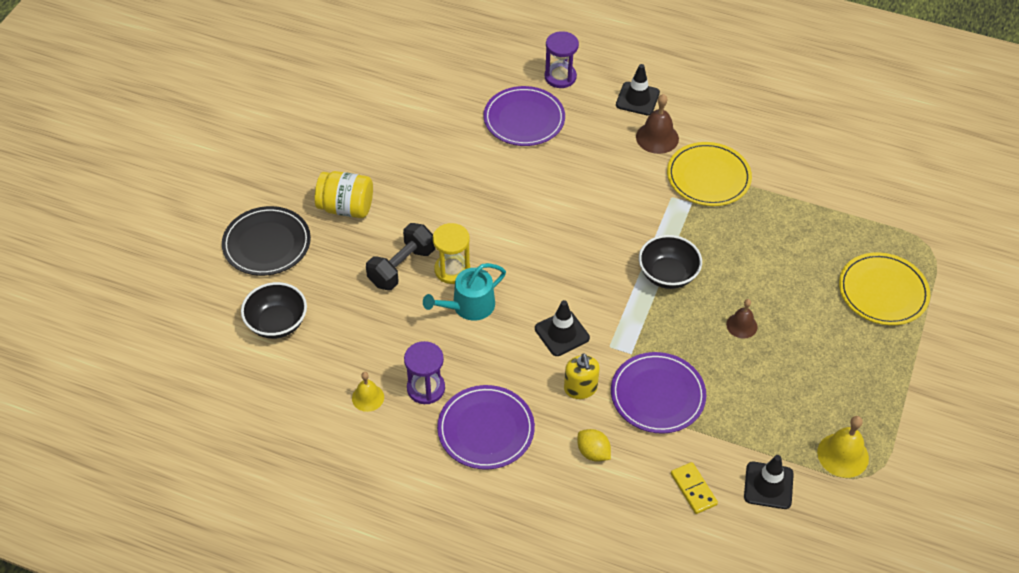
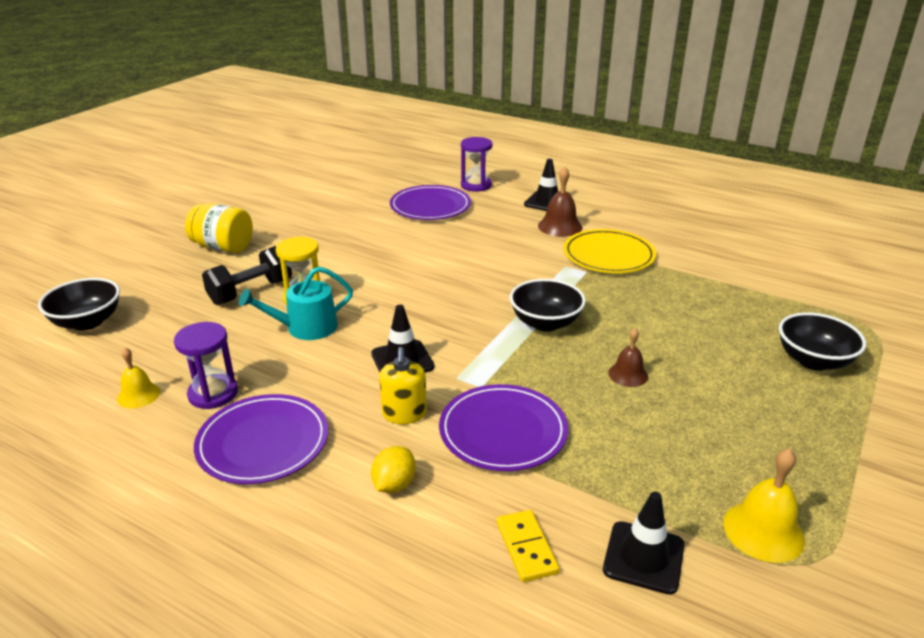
camera: 10 degrees right, 20 degrees down
black plate [222,206,311,276] -> none
yellow lemon [577,429,611,462] -> yellow lemon turned 60 degrees clockwise [371,446,416,493]
yellow plate [839,252,930,325] -> black bowl [779,312,866,371]

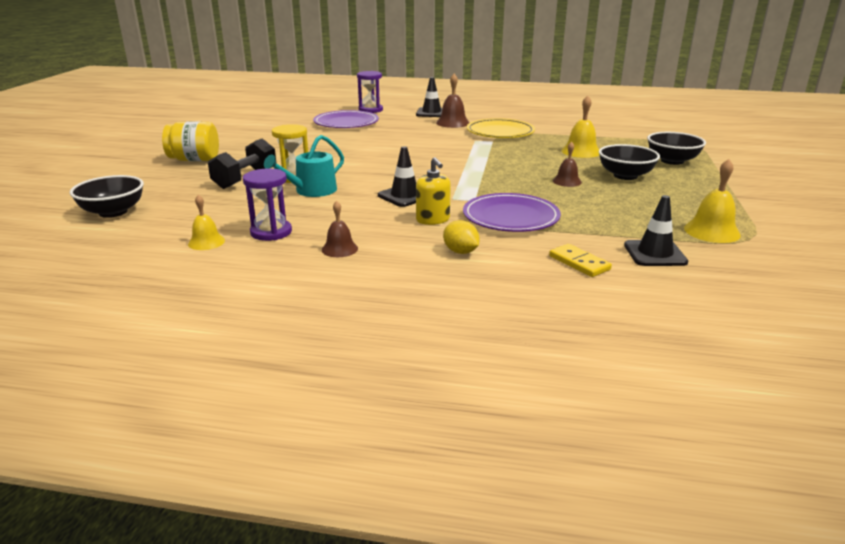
camera: 20 degrees left, 5 degrees down
purple plate [194,394,328,484] -> brown bell [322,201,358,257]
yellow lemon [371,446,416,493] -> yellow lemon turned 45 degrees counterclockwise [443,220,479,254]
black bowl [510,279,586,332] -> black bowl moved to [599,144,660,180]
none -> yellow bell [561,96,599,158]

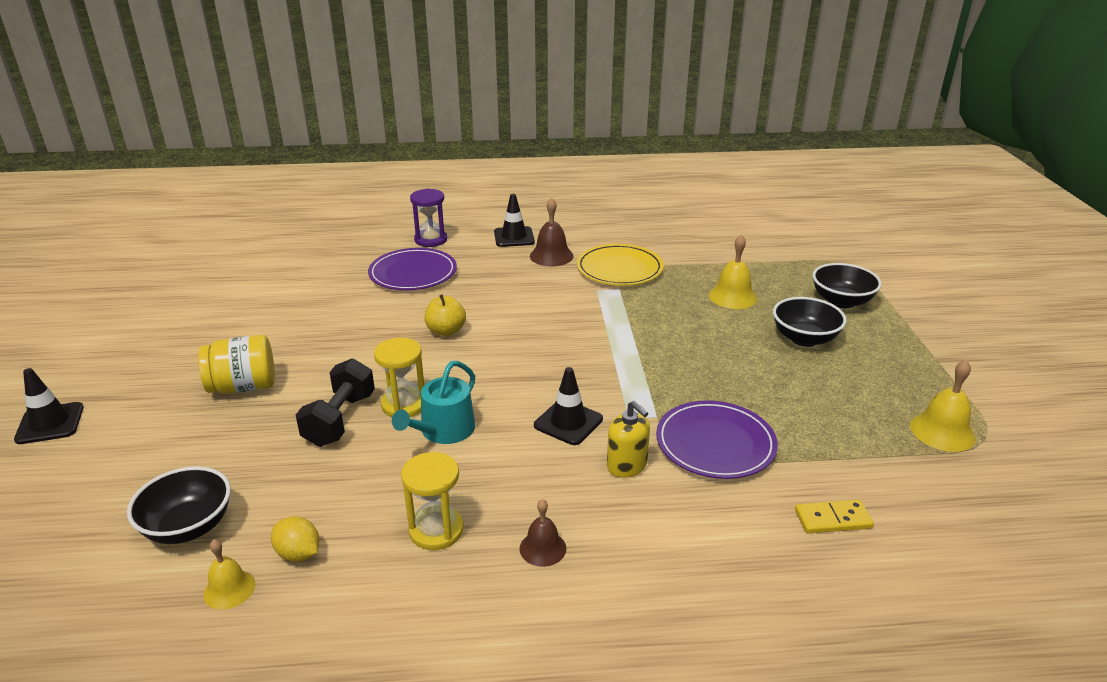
camera: 15 degrees left, 5 degrees up
yellow bell [188,195,225,250] -> yellow bell moved to [203,539,255,610]
purple hourglass [243,169,292,241] -> yellow hourglass [401,452,464,550]
yellow lemon [443,220,479,254] -> yellow lemon moved to [271,516,319,562]
yellow domino [549,244,612,277] -> yellow domino turned 45 degrees counterclockwise [795,500,874,534]
brown bell [553,142,582,187] -> none
black traffic cone [624,195,688,266] -> black traffic cone moved to [14,368,84,444]
none -> yellow apple [425,294,466,336]

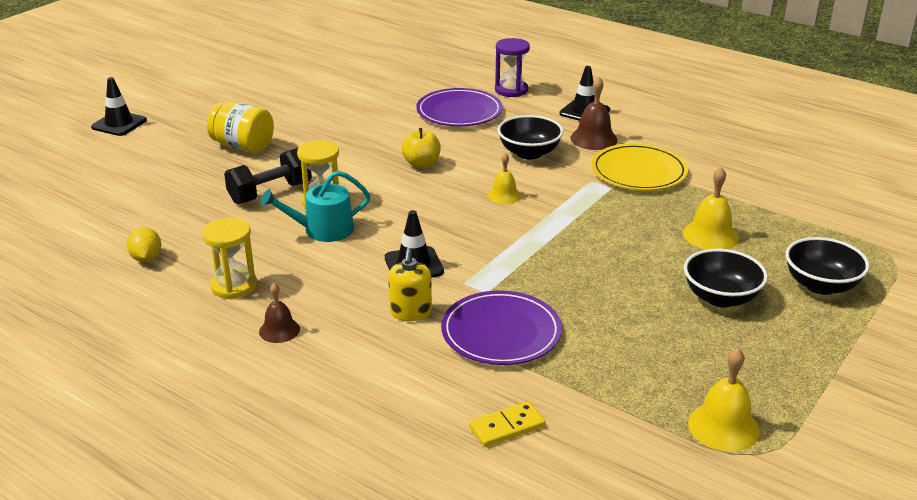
camera: 40 degrees right, 0 degrees up
black bowl [127,466,231,544] -> black bowl moved to [498,115,563,160]
yellow bell [203,539,255,610] -> yellow bell moved to [488,153,521,204]
yellow domino [795,500,874,534] -> yellow domino turned 60 degrees counterclockwise [469,401,545,447]

